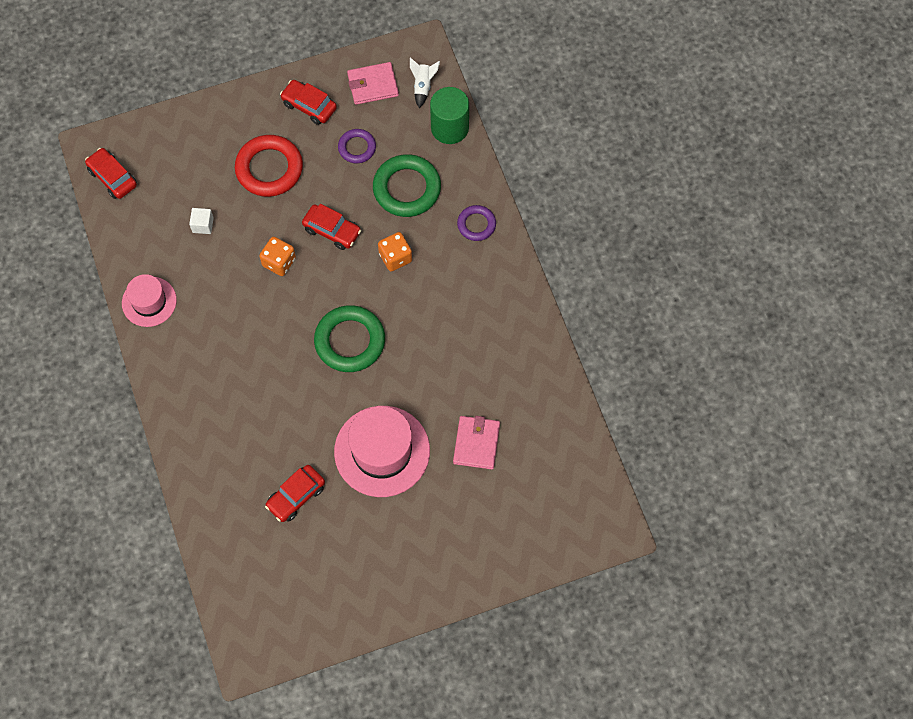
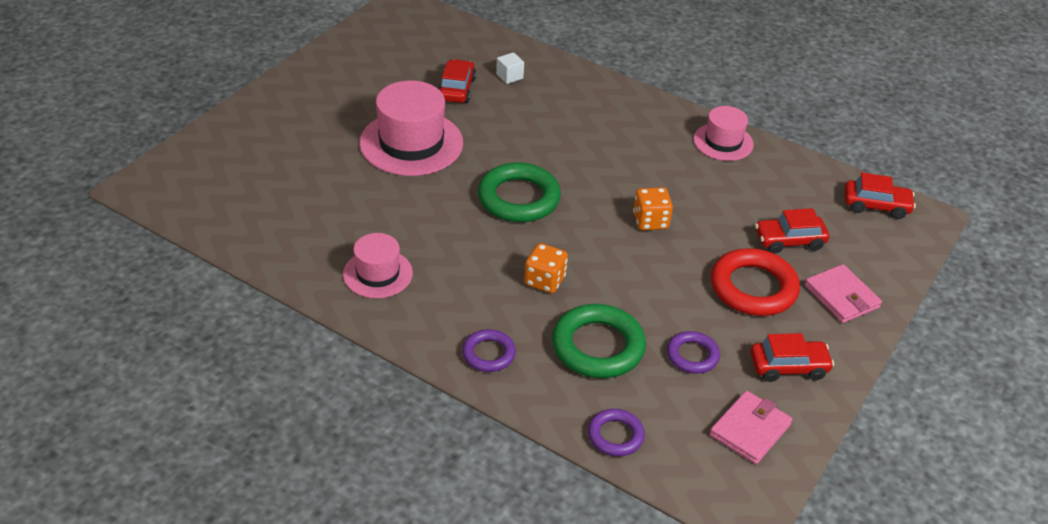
camera: 140 degrees right, 25 degrees down
white cube [189,208,214,234] -> white cube moved to [496,52,524,84]
red car [302,204,361,250] -> red car moved to [755,208,829,254]
white rocket [410,57,440,108] -> none
green cylinder [430,87,469,144] -> purple ring [588,409,645,457]
pink wallet [453,416,500,469] -> pink wallet moved to [805,264,882,323]
none -> pink hat [343,233,413,298]

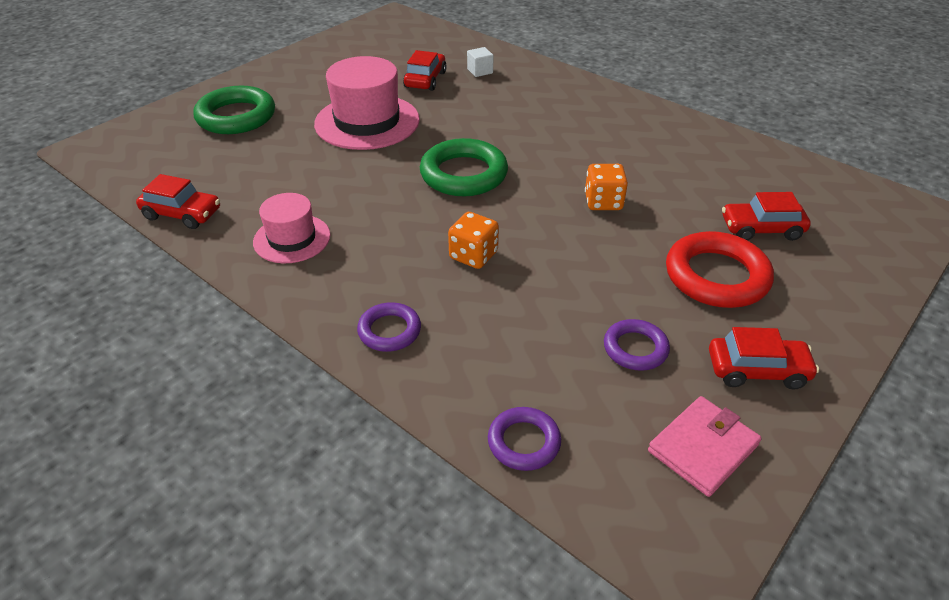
camera: 10 degrees right, 0 degrees up
green ring [552,304,646,378] -> green ring moved to [193,86,275,134]
pink hat [693,106,754,161] -> none
pink wallet [805,264,882,323] -> none
red car [845,173,916,219] -> red car moved to [136,174,220,229]

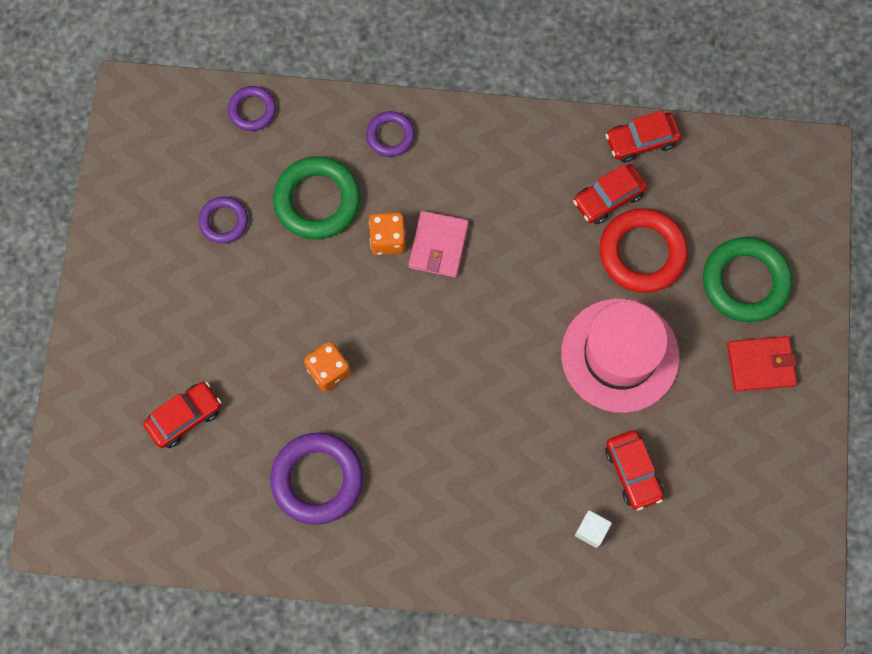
camera: 145 degrees right, 30 degrees up
pink hat [253,193,330,263] -> none
green ring [420,138,508,196] -> green ring moved to [273,156,361,239]
pink wallet [648,396,762,497] -> pink wallet moved to [409,211,469,277]
red ring [666,231,774,308] -> red ring moved to [599,208,688,293]
red car [709,327,819,390] -> red car moved to [573,164,647,224]
none -> purple ring [270,433,363,525]
none -> red wallet [727,336,797,392]

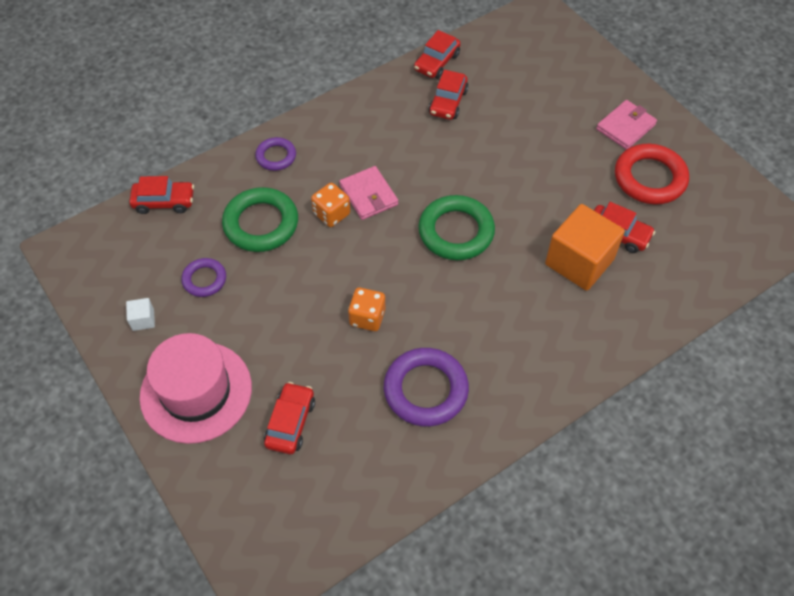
camera: 40 degrees left, 15 degrees down
purple ring [228,86,276,131] -> red car [129,176,194,214]
pink hat [561,298,680,413] -> pink hat moved to [140,333,252,444]
white cube [575,510,612,548] -> white cube moved to [126,298,155,331]
red ring [599,208,688,293] -> red ring moved to [615,144,689,205]
green ring [703,237,792,322] -> green ring moved to [418,195,495,260]
red wallet [727,336,797,392] -> pink wallet [596,100,657,150]
none -> orange cube [545,204,625,291]

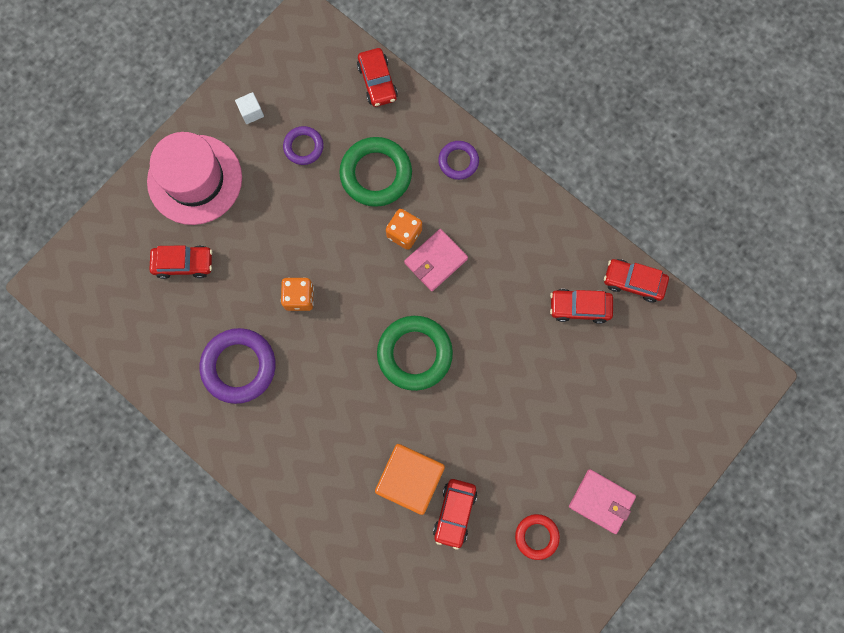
camera: 75 degrees right, 20 degrees up
red ring [615,144,689,205] -> red ring [515,514,560,560], size x0.57

